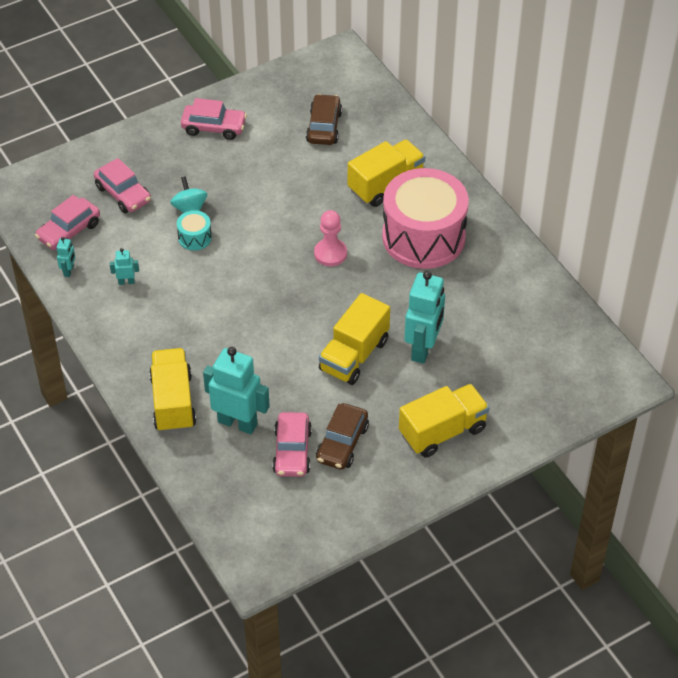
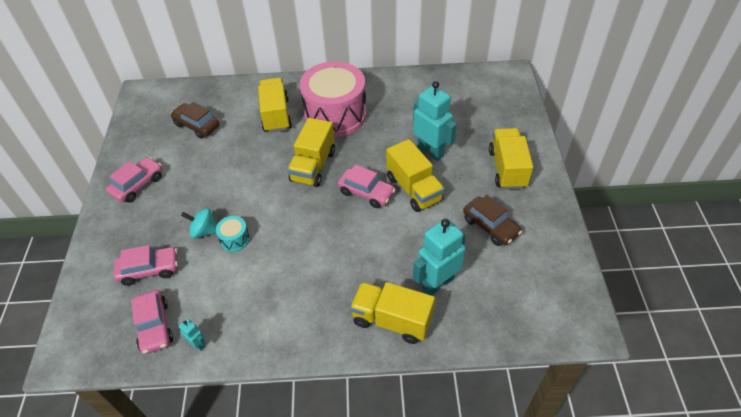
camera: 60 degrees left, 0 degrees up
turquoise robot [110,248,139,285] -> none
pink car [272,412,312,477] -> pink car moved to [338,164,396,208]
pink pawn [314,210,347,266] -> yellow truck [287,118,335,187]

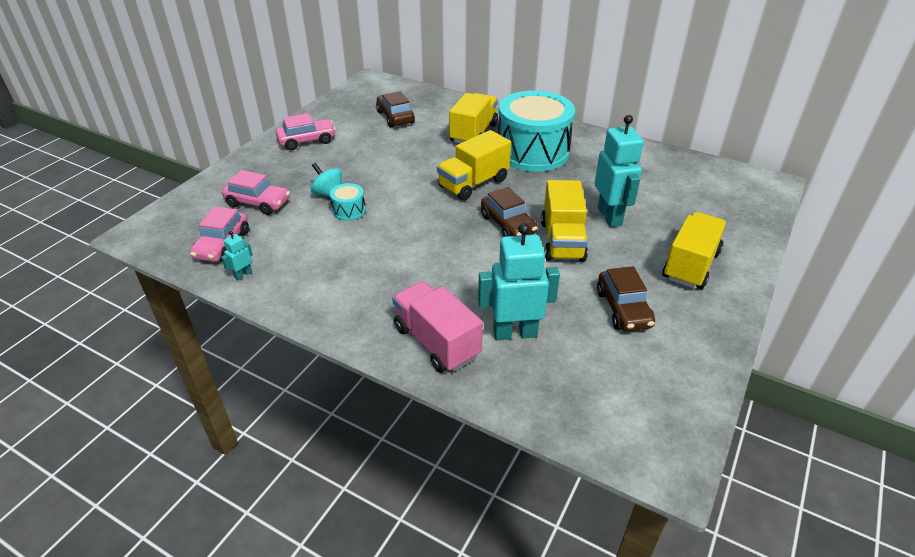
camera: 30 degrees right, 10 degrees down
turquoise robot [179,319,206,351] -> turquoise robot turned 120 degrees counterclockwise [221,231,253,280]
pink drum [300,61,366,137] -> turquoise drum [498,91,575,172]
pink car [338,164,396,208] -> brown car [481,187,538,237]
yellow truck [350,282,435,344] -> pink truck [392,281,483,373]

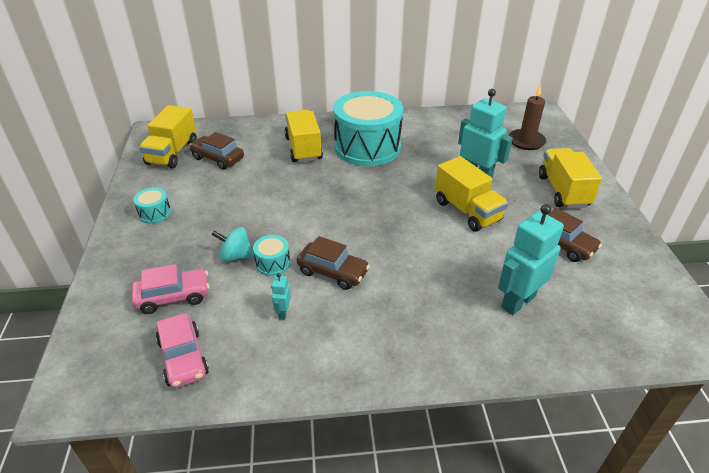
camera: 35 degrees left, 0 degrees up
turquoise robot [221,231,253,280] -> turquoise robot moved to [271,273,291,320]
pink car [276,113,336,150] -> turquoise drum [133,187,171,224]
pink truck [392,281,483,373] -> none
yellow truck [437,130,511,201] -> yellow truck moved to [139,105,197,168]
brown car [481,187,538,237] -> brown car moved to [297,236,370,290]
none -> brown candle [509,84,546,150]

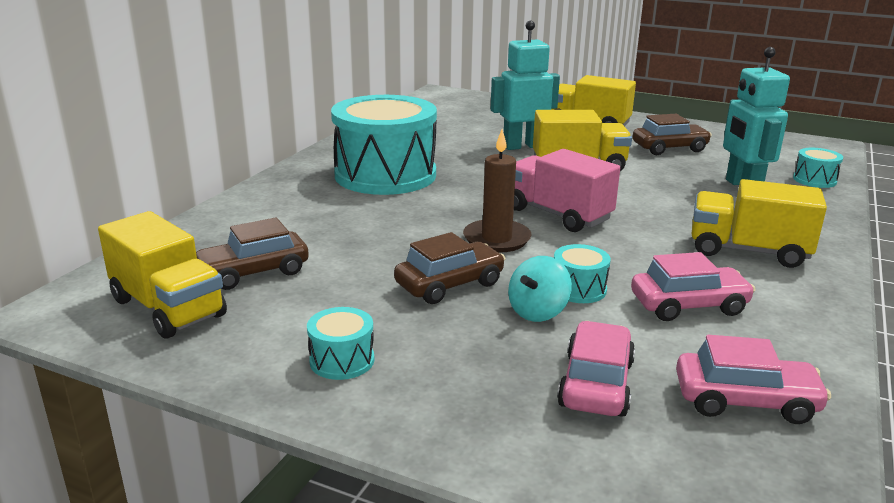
camera: 60 degrees left, 15 degrees down
turquoise robot [271,273,291,320] -> pink car [631,252,756,321]
yellow truck [284,110,323,162] -> yellow truck moved to [692,179,827,268]
brown car [297,236,370,290] -> brown car moved to [394,232,506,304]
brown candle [509,84,546,150] -> brown candle moved to [463,129,532,253]
none -> pink truck [514,149,620,232]
none -> turquoise drum [793,148,843,188]

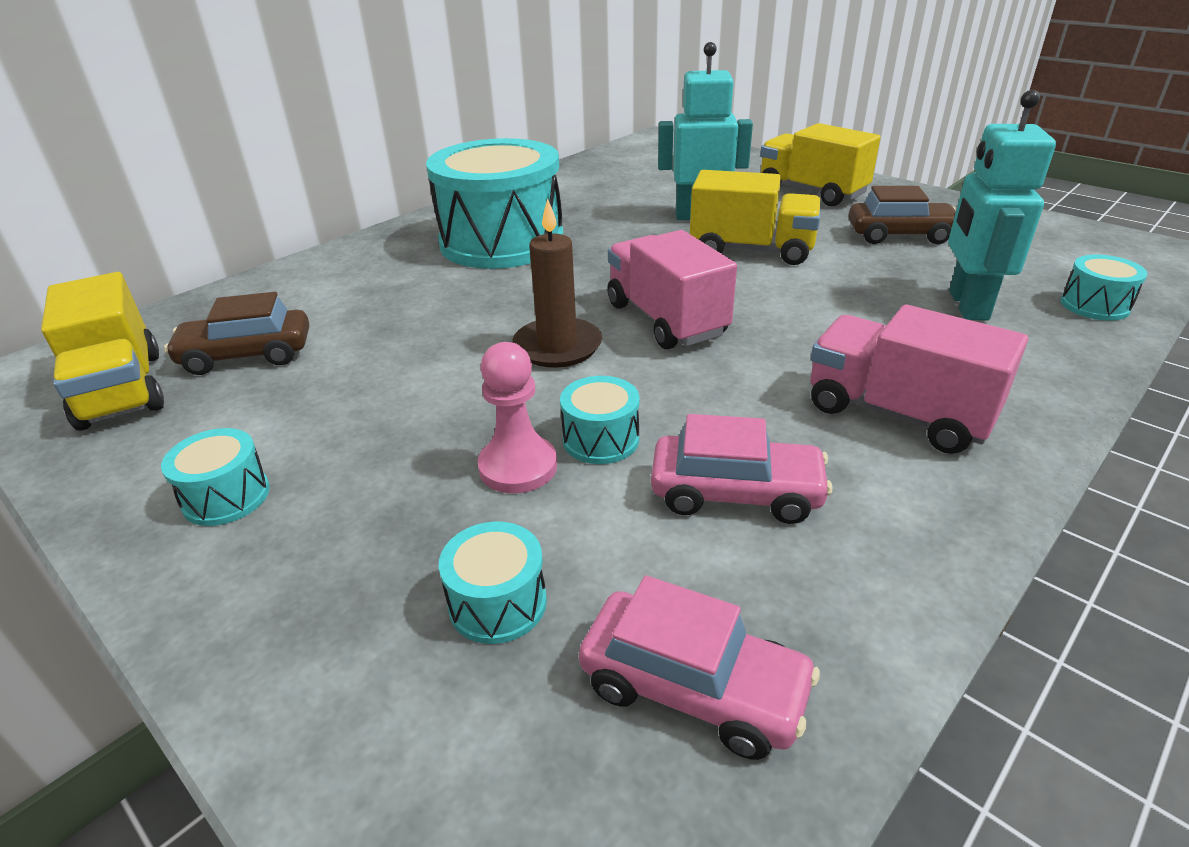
camera: 20 degrees right, 10 degrees up
brown car [394,232,506,304] -> none
turquoise spinning top [508,256,572,322] -> pink pawn [478,342,557,493]
pink car [557,321,635,417] -> turquoise drum [439,521,547,644]
yellow truck [692,179,827,268] -> pink truck [810,305,1028,454]

